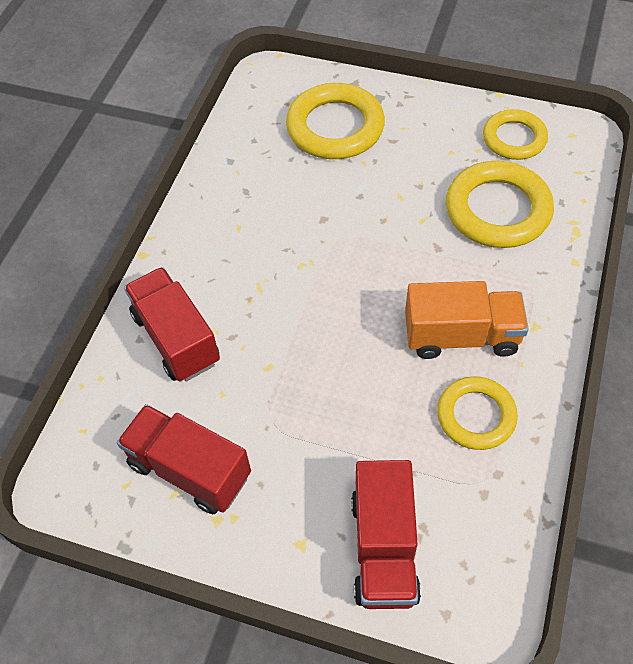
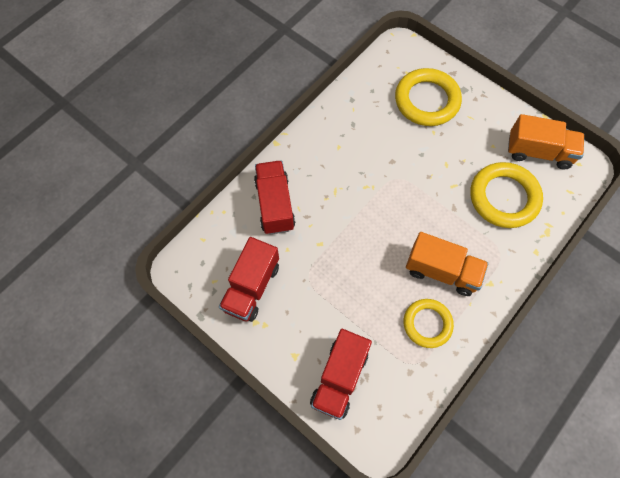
camera: 20 degrees right, 10 degrees up
red truck [117,404,251,514] -> red truck turned 120 degrees counterclockwise [219,237,279,322]
yellow ring [483,109,548,160] -> orange truck [508,114,584,170]

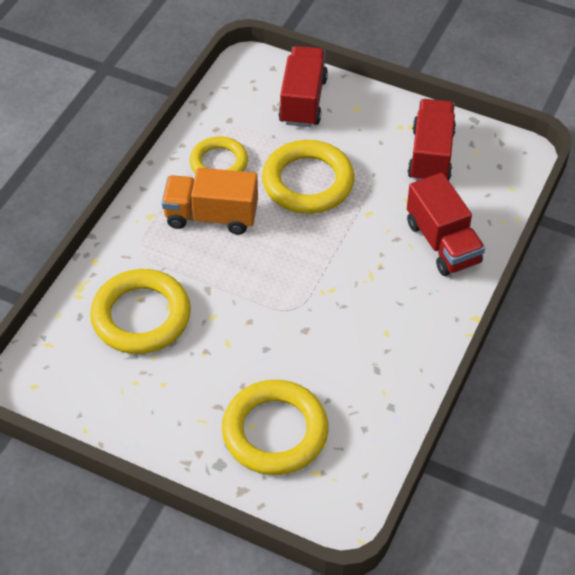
camera: 165 degrees right, 15 degrees down
orange truck [508,114,584,170] -> none
none -> yellow ring [262,140,354,214]

